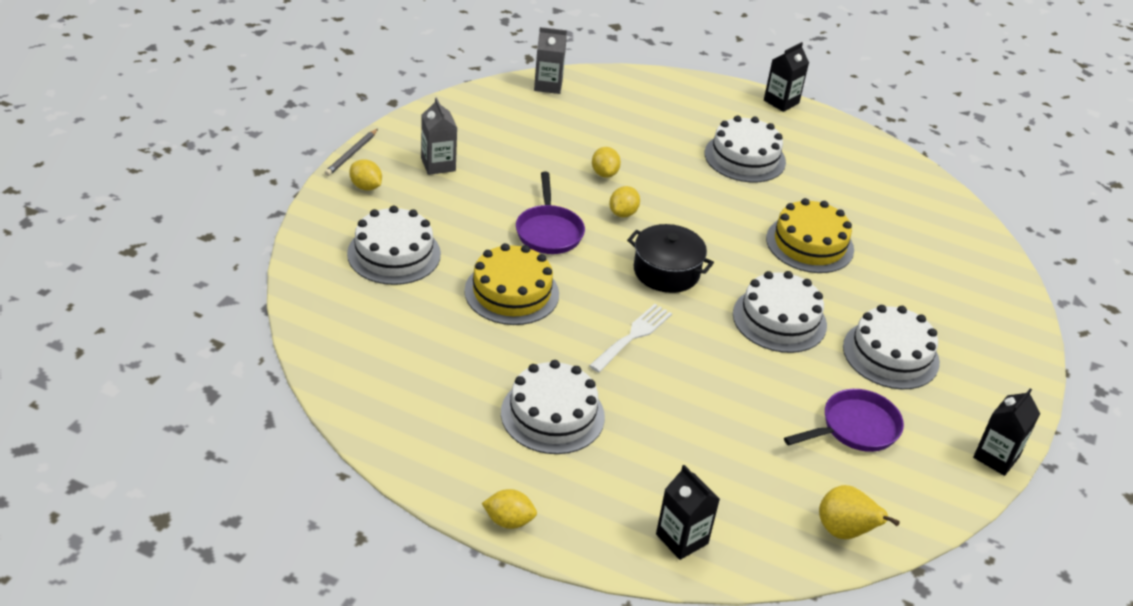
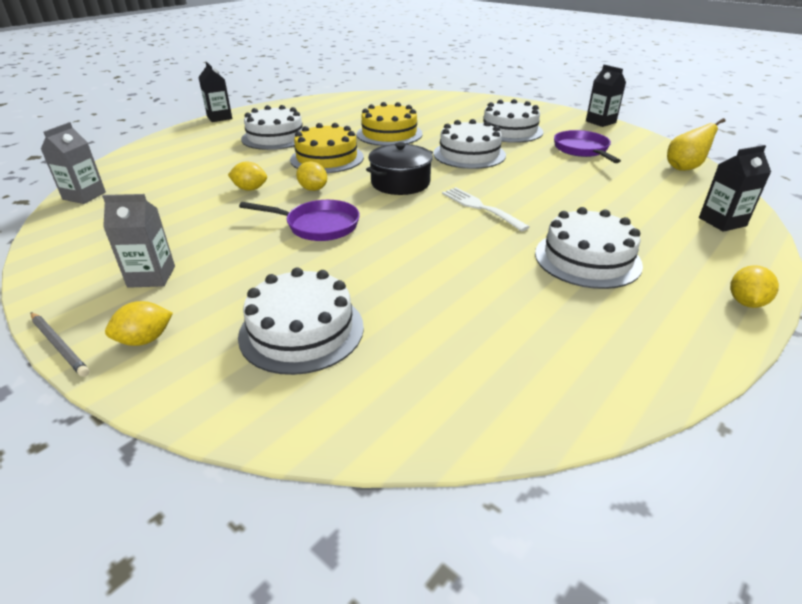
camera: 70 degrees left, 5 degrees down
yellow cake [464,243,559,325] -> yellow cake moved to [290,123,364,173]

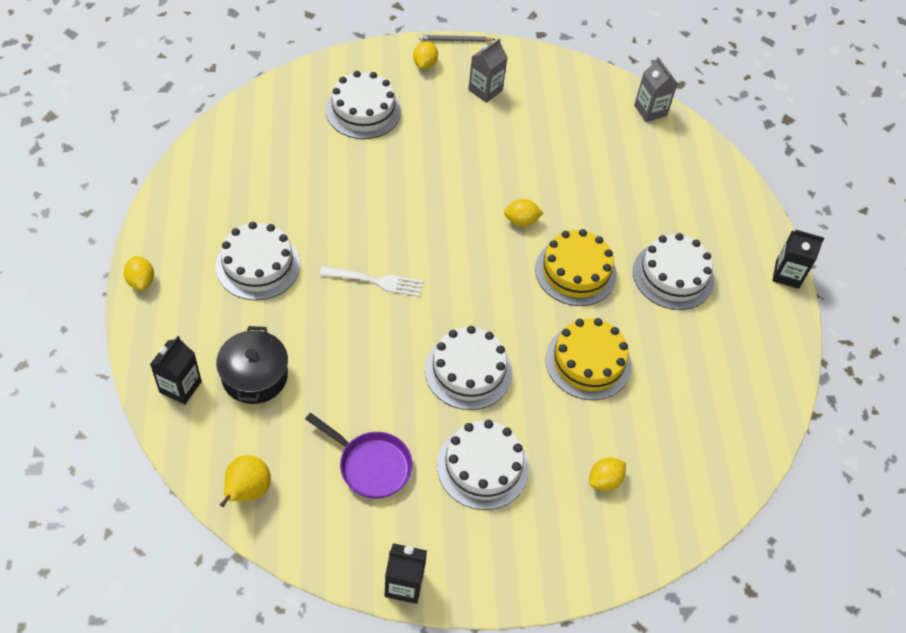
camera: 130 degrees right, 20 degrees up
yellow lemon [228,161,267,190] -> yellow lemon moved to [589,457,626,491]
purple pan [239,200,360,241] -> none
black pot [366,142,433,195] -> black pot moved to [216,326,288,404]

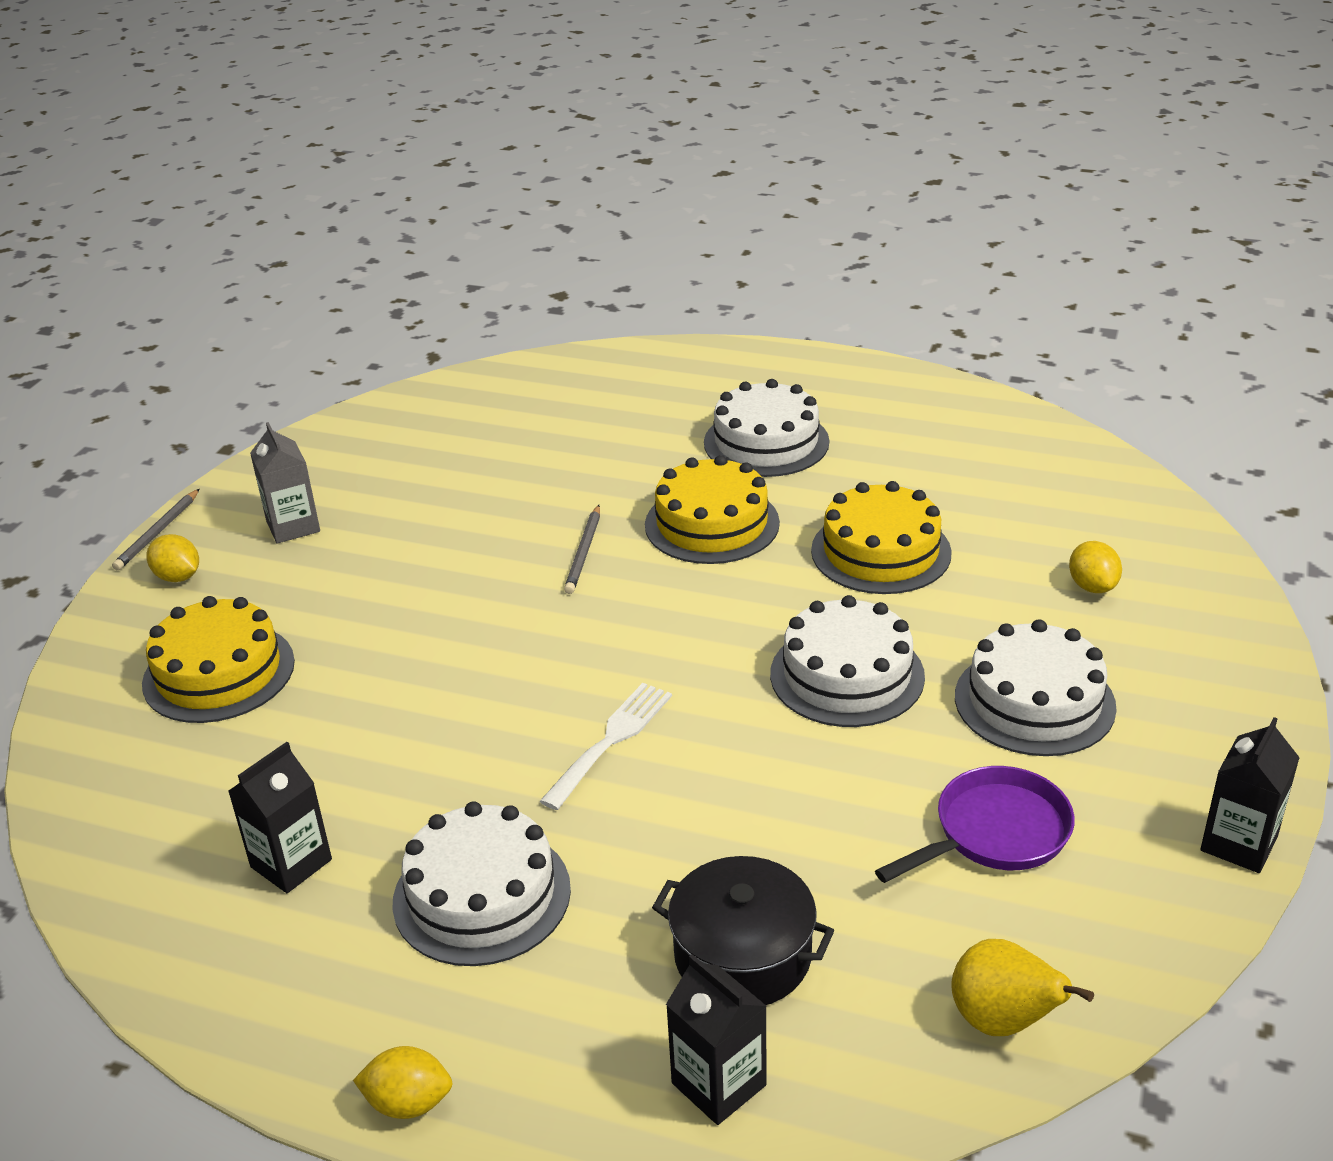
camera: 60 degrees left, 20 degrees down
white cake [326,71,401,139] -> yellow cake [142,596,295,723]
yellow lemon [504,199,543,227] -> grey pencil [564,505,600,594]
grey carton [634,57,678,122] -> none
black carton [772,230,824,289] -> black carton moved to [228,742,332,893]

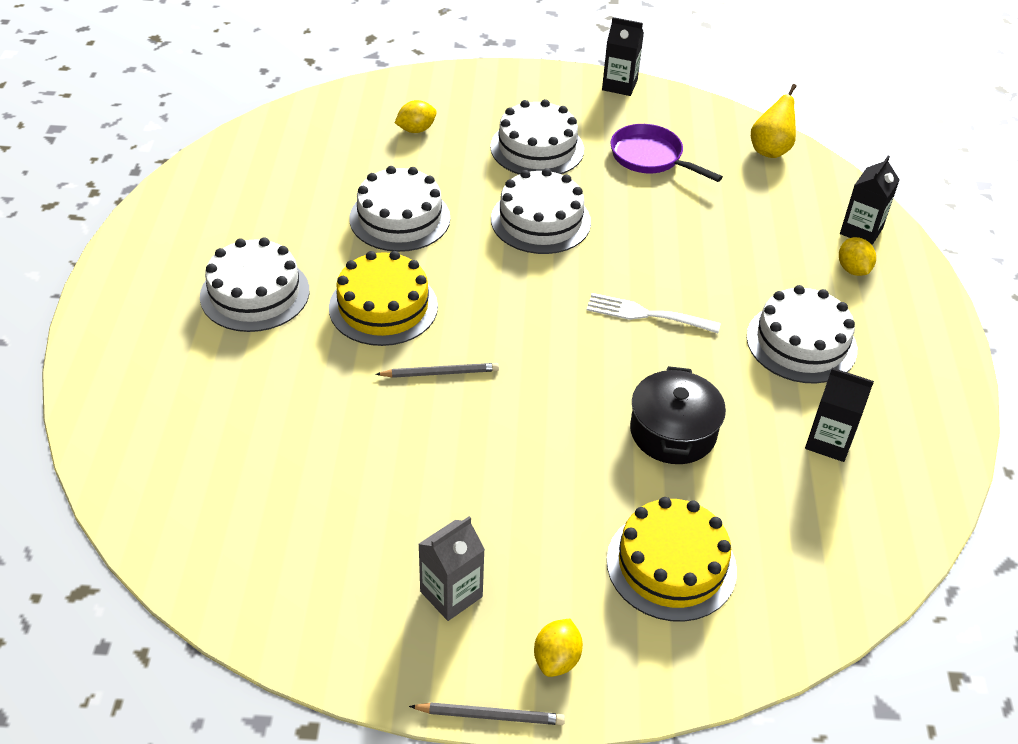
camera: 110 degrees left, 10 degrees up
yellow lemon [353,1046,452,1119] -> yellow lemon moved to [839,237,876,276]
black pot [652,856,834,1005] -> black pot moved to [630,366,726,464]
yellow cake [811,481,952,594] -> white cake [349,166,450,252]

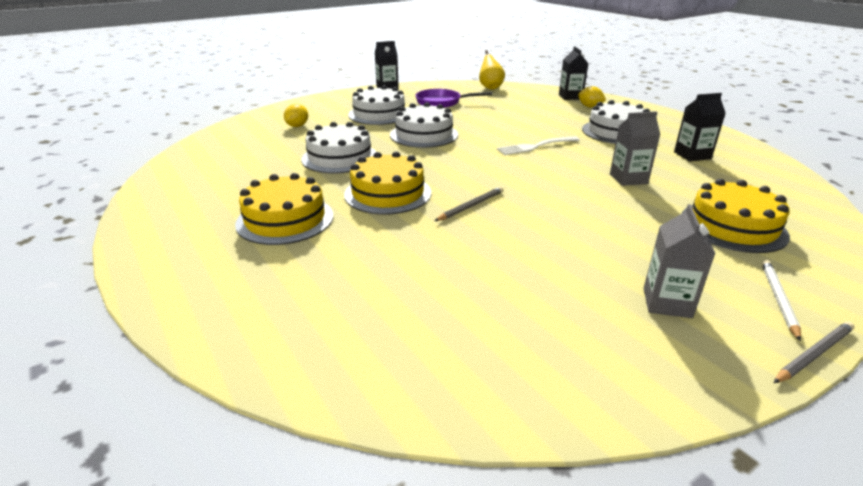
camera: 35 degrees left, 15 degrees down
white cake [200,238,309,332] -> yellow cake [235,173,333,245]
yellow lemon [534,619,583,677] -> white pencil [762,260,801,341]
black pot [630,366,726,464] -> grey carton [610,111,660,186]

